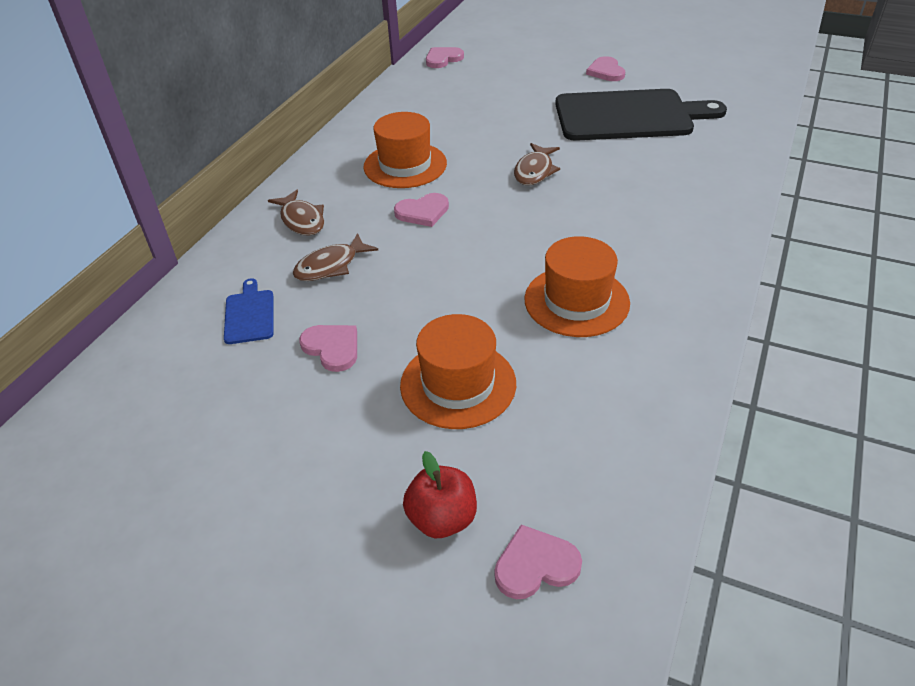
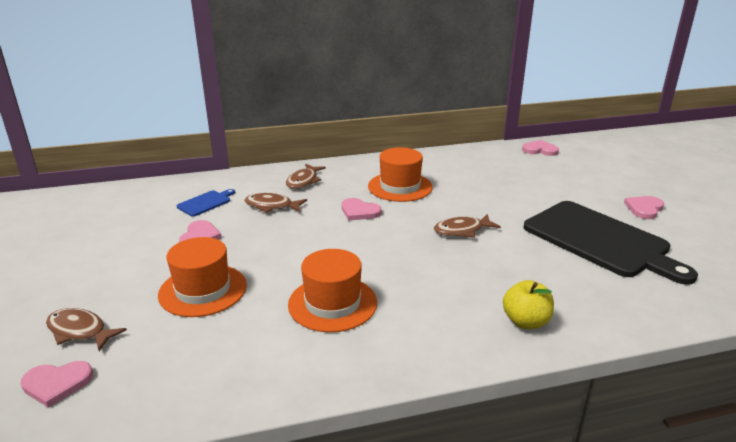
camera: 50 degrees right, 15 degrees down
red apple [403,451,477,538] -> brown fish [46,308,127,351]
pink heart [494,524,582,599] -> pink heart turned 135 degrees clockwise [21,361,93,408]
none -> yellow apple [503,280,554,329]

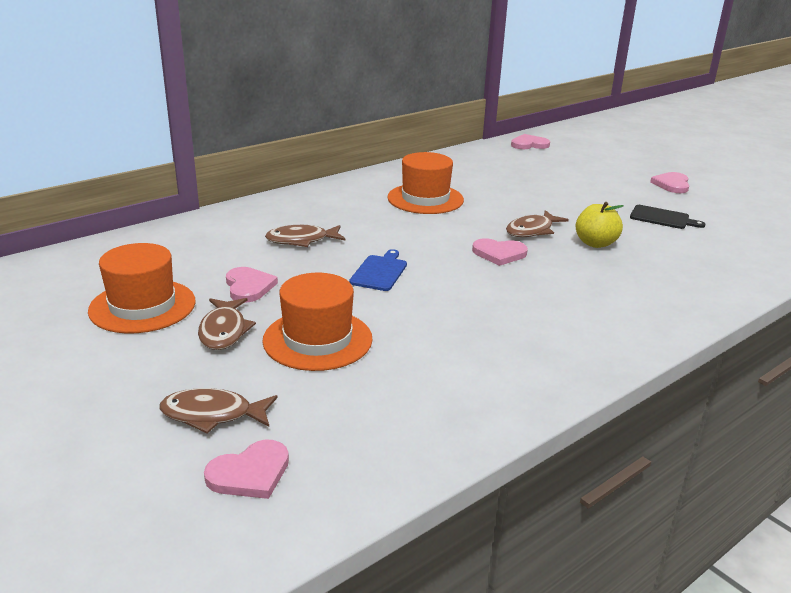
camera: 25 degrees left, 0 degrees up
blue cutting board [177,189,235,217] -> blue cutting board moved to [349,249,407,291]
brown fish [286,164,326,189] -> brown fish moved to [198,298,256,350]
orange hat [288,249,377,332] -> orange hat moved to [88,243,196,333]
pink heart [342,198,381,221] -> pink heart moved to [472,238,528,266]
yellow apple [503,280,554,329] -> yellow apple moved to [575,202,624,248]
black cutting board [524,201,698,285] -> black cutting board [630,205,706,229], size x0.42

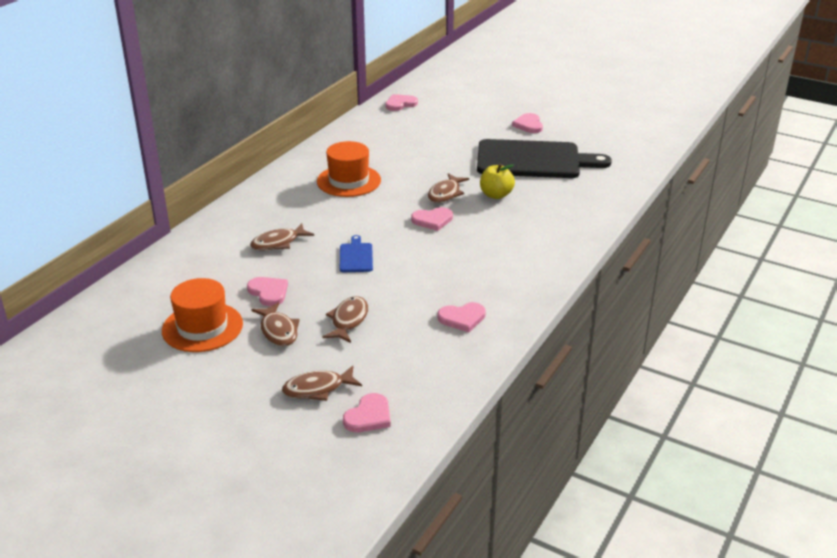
camera: 20 degrees left, 5 degrees up
orange hat [262,273,372,371] -> brown fish [322,297,368,343]
black cutting board [630,205,706,229] -> black cutting board [477,139,612,178], size x2.40
none -> pink heart [437,302,486,332]

